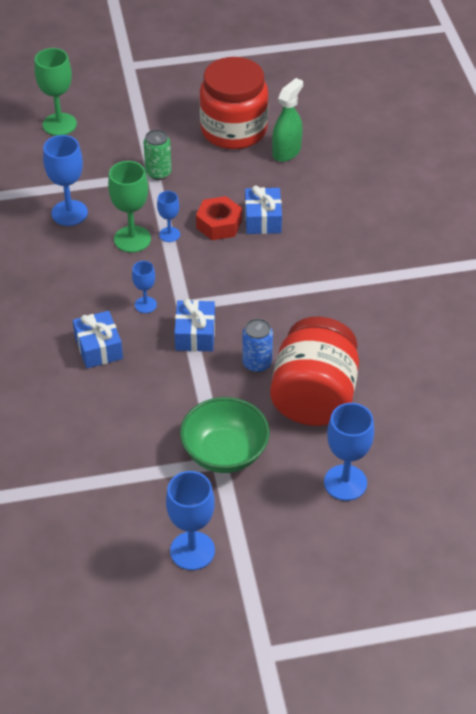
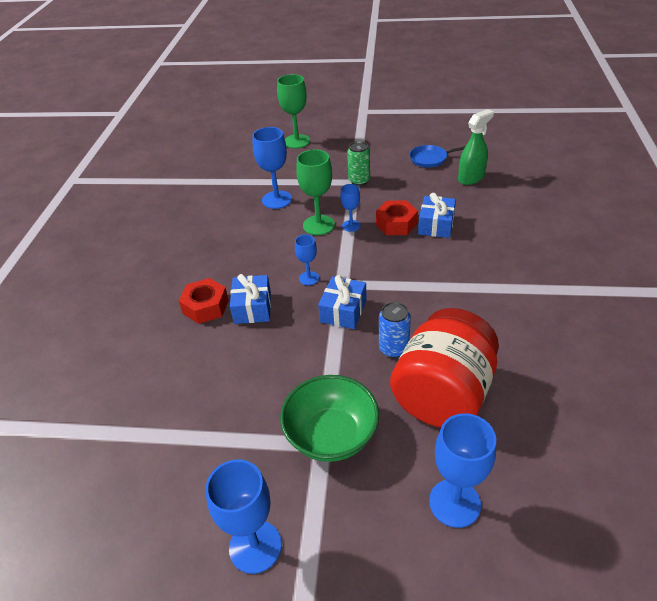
camera: 20 degrees right, 5 degrees down
red jar [199,57,268,149] -> blue pan [410,145,465,168]
none -> red nut [179,278,229,324]

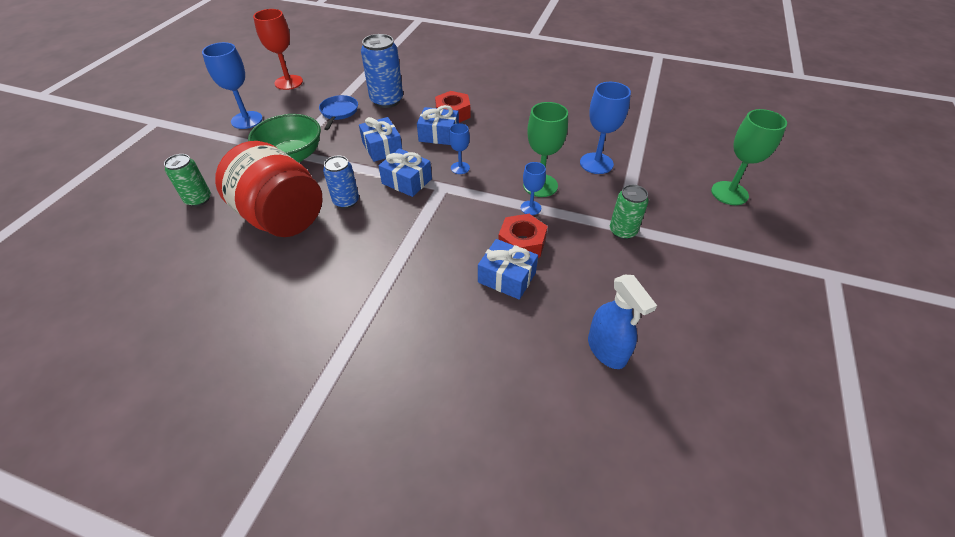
camera: 100 degrees right, 5 degrees up
blue pan [410,145,465,168] -> blue pan moved to [319,95,358,130]
blue goblet [429,413,496,528] -> green can [164,154,211,207]
green spray bottle [458,109,494,185] -> blue spray bottle [588,275,657,369]
none -> red goblet [253,9,303,90]
none -> blue gift [359,117,402,162]
none -> blue can [361,34,403,108]

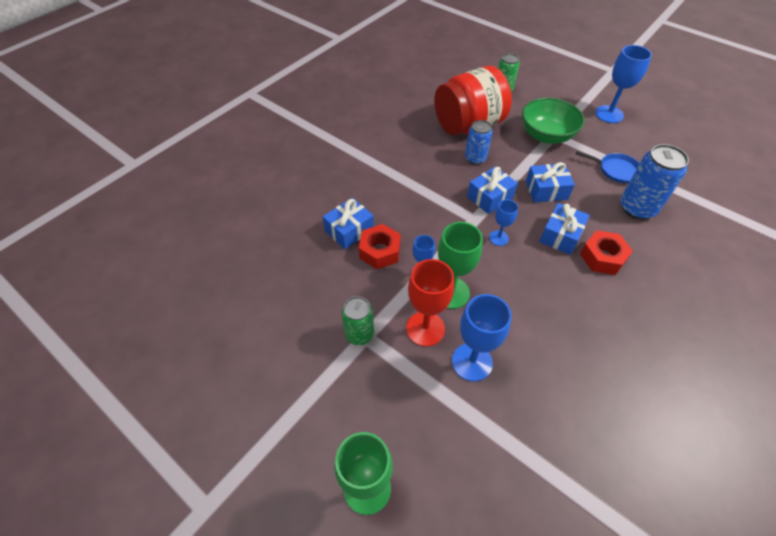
camera: 110 degrees right, 5 degrees up
red goblet [253,9,303,90] -> red goblet moved to [406,259,454,347]
blue spray bottle [588,275,657,369] -> none

